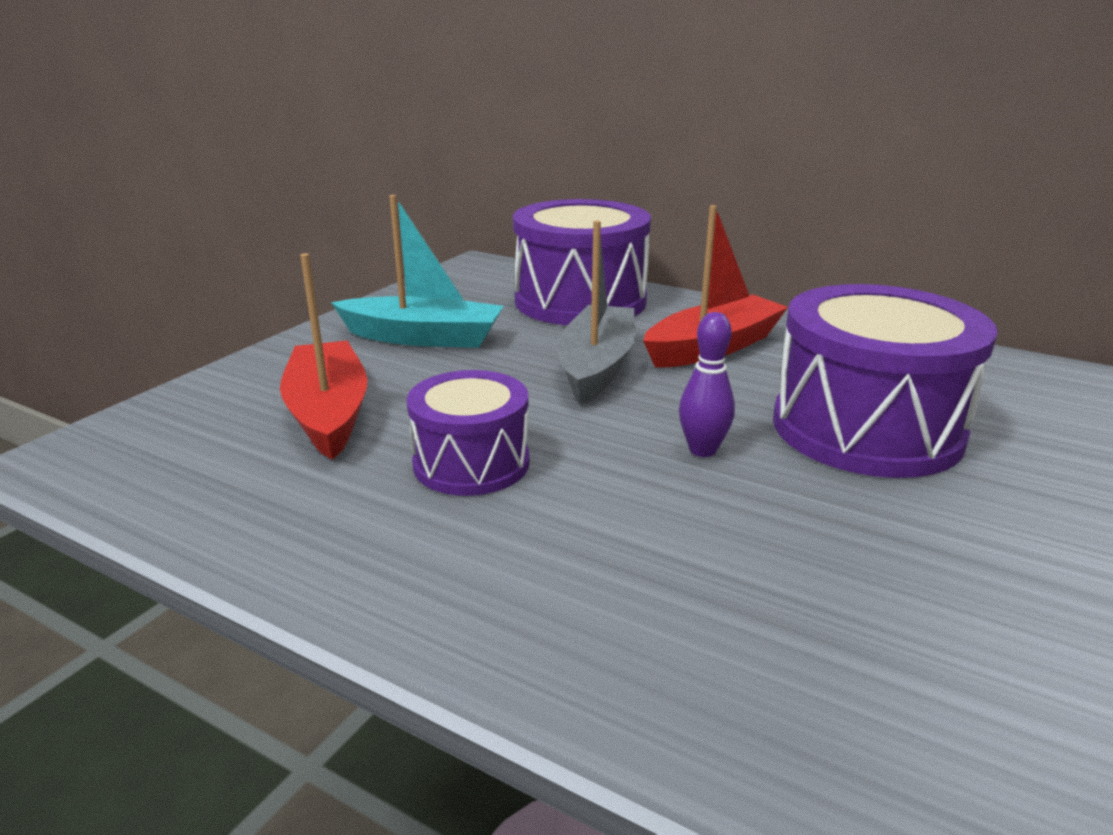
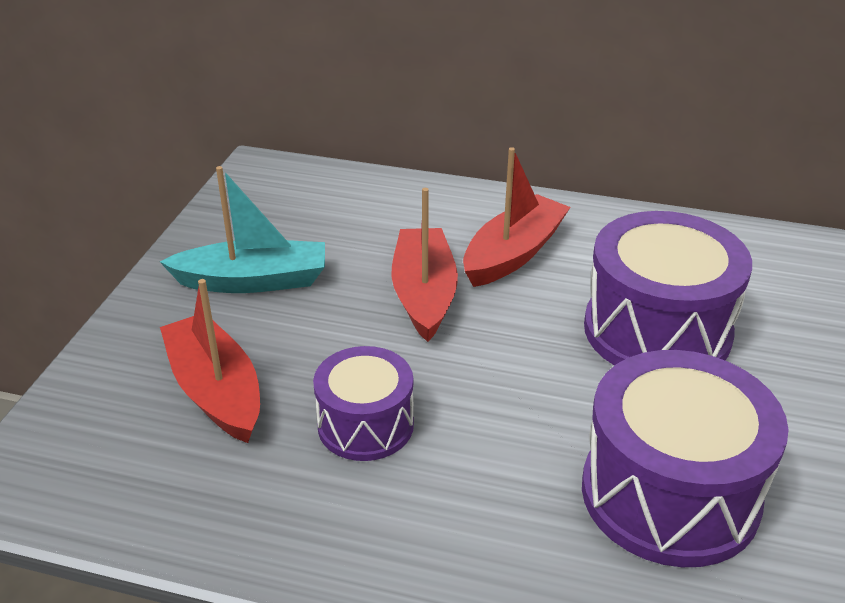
camera: 15 degrees left, 10 degrees up
purple drum [513,199,651,325] -> purple drum moved to [582,350,788,567]
grey boat [557,221,636,404] -> red boat [391,188,458,342]
purple bowling pin [679,312,735,457] -> none

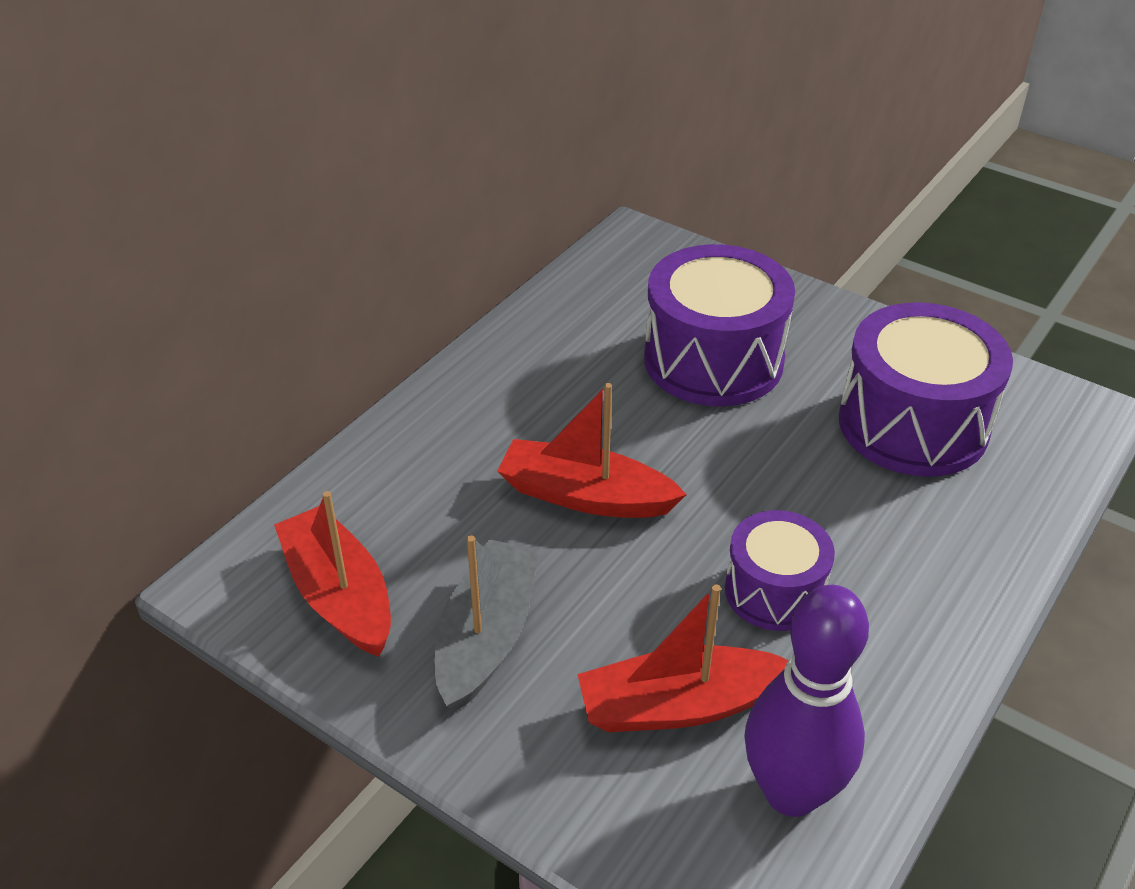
camera: 70 degrees left, 5 degrees up
turquoise boat [160,166,325,293] -> grey boat [435,535,539,711]
red boat [463,147,570,287] -> red boat moved to [274,491,391,657]
none -> purple bowling pin [744,585,869,817]

